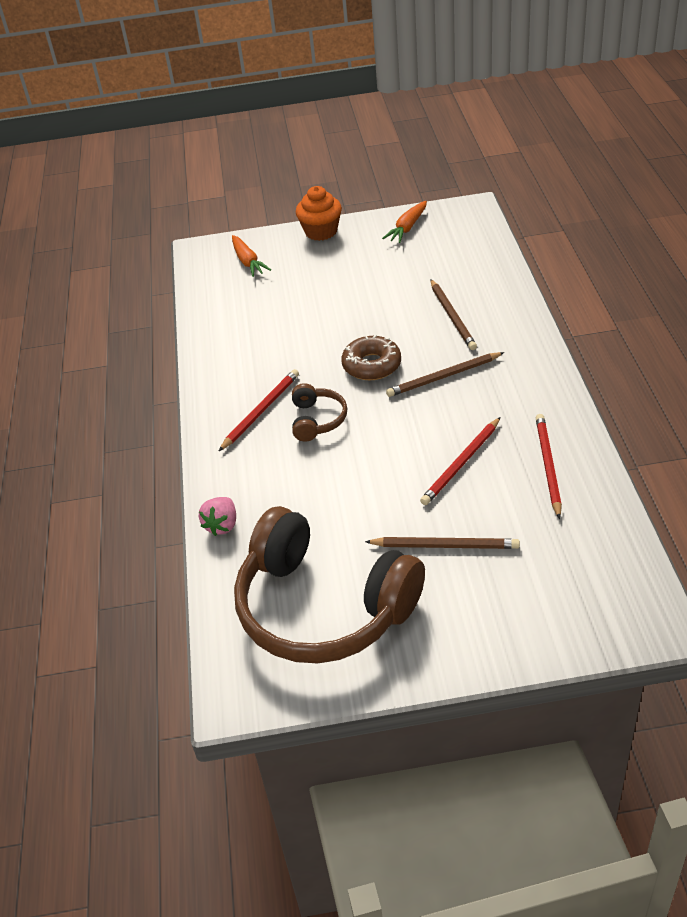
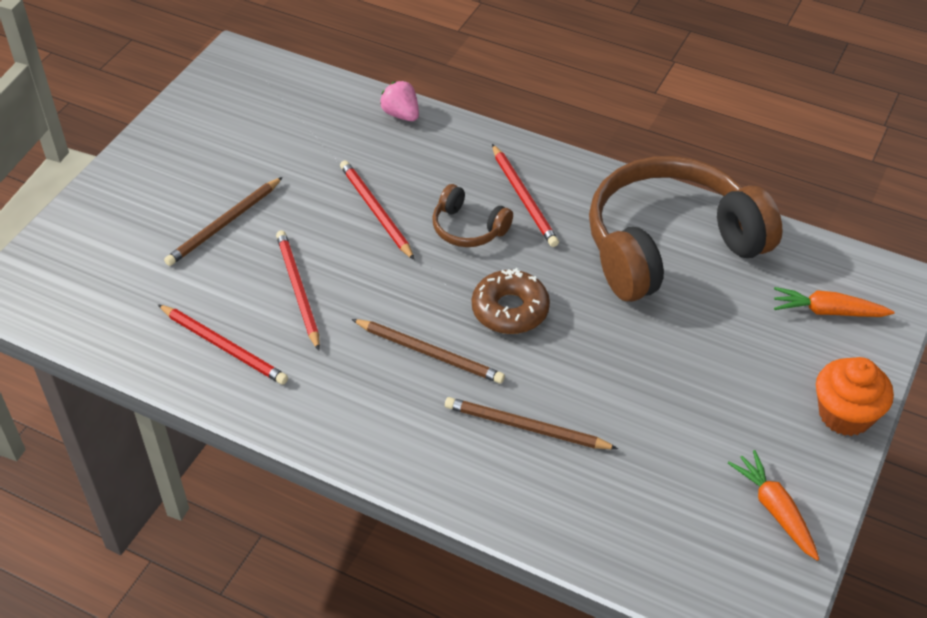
camera: 120 degrees right, 5 degrees up
brown headphones [234,506,425,663] -> brown headphones moved to [589,156,783,302]
brown pencil [386,352,504,397] -> brown pencil turned 105 degrees clockwise [352,319,505,383]
none -> red pencil [340,160,415,260]

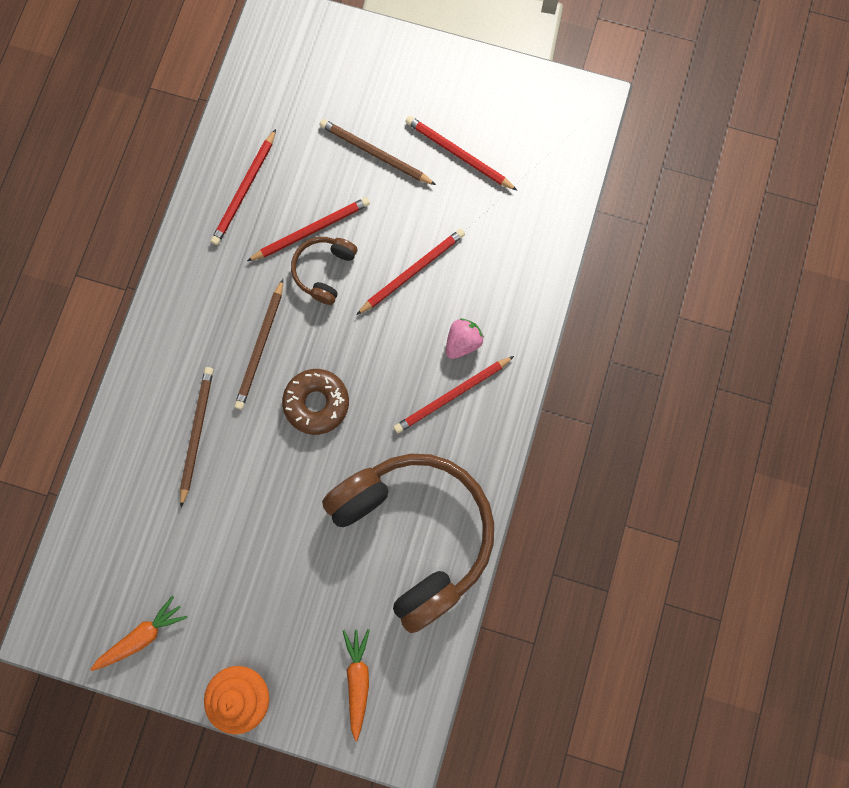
camera: 80 degrees right, 30 degrees up
pink strawberry [380,81,419,121] -> pink strawberry moved to [446,319,484,359]
brown headphones [432,184,513,247] -> brown headphones moved to [291,237,357,305]
none -> red pencil [405,116,517,191]

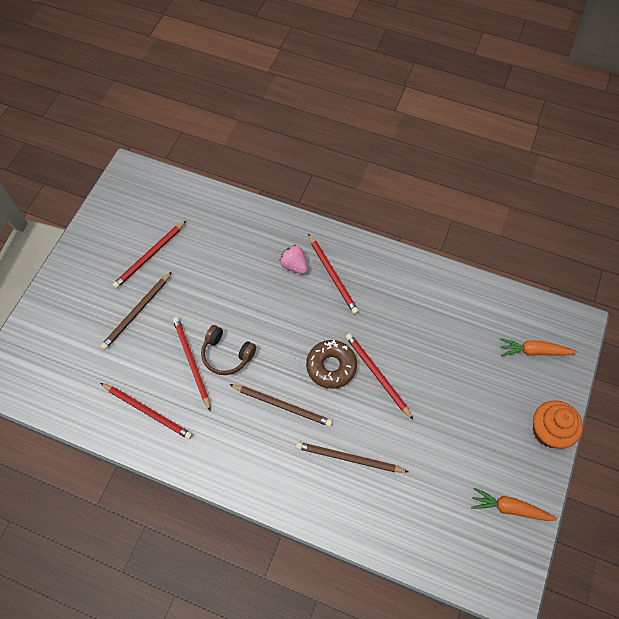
camera: 85 degrees left, 15 degrees down
orange carrot [90,596,187,671] -> orange carrot turned 45 degrees counterclockwise [471,487,557,521]
brown headphones [322,454,494,633] -> none
red pencil [356,229,465,315] -> red pencil moved to [346,333,413,419]

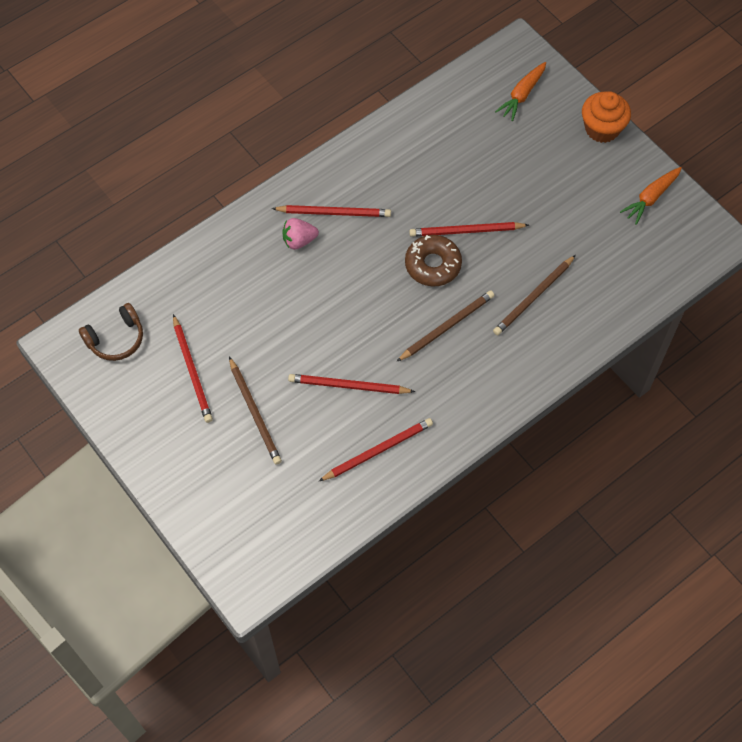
camera: 60 degrees left, 0 degrees up
brown headphones [201,325,256,375] -> brown headphones moved to [79,303,143,361]

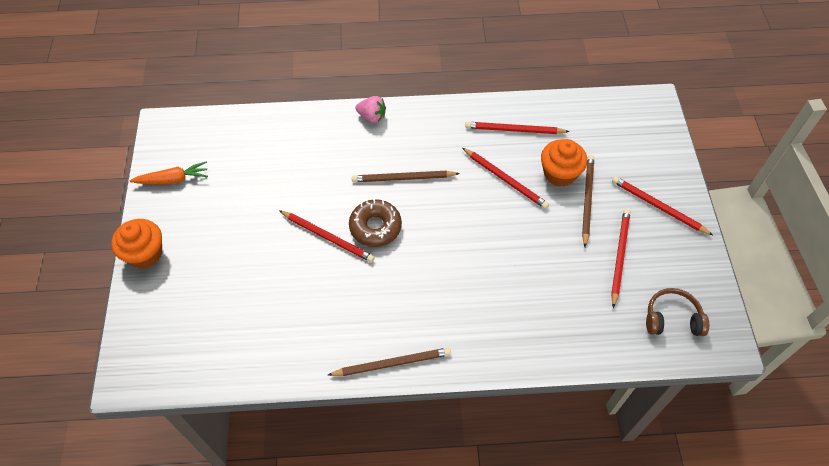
camera: 145 degrees left, 5 degrees down
red pencil [272,205,391,217] -> red pencil moved to [612,176,713,235]
pink strawberry [282,218,319,250] -> pink strawberry moved to [355,96,386,123]
brown pencil [493,255,576,335] -> brown pencil moved to [328,348,451,376]
orange carrot [495,62,546,121] -> none
none -> orange cupcake [541,139,587,187]

